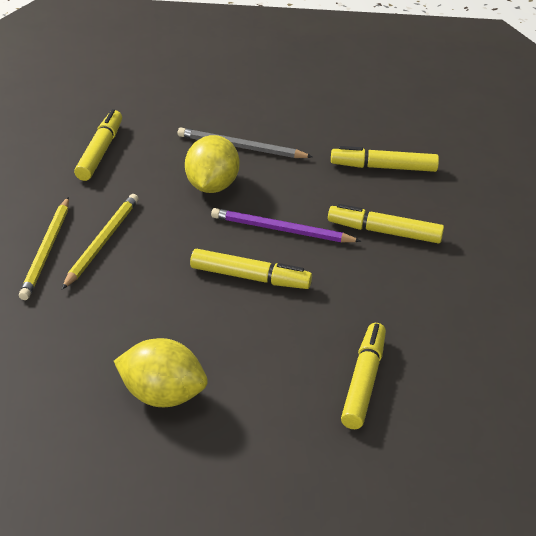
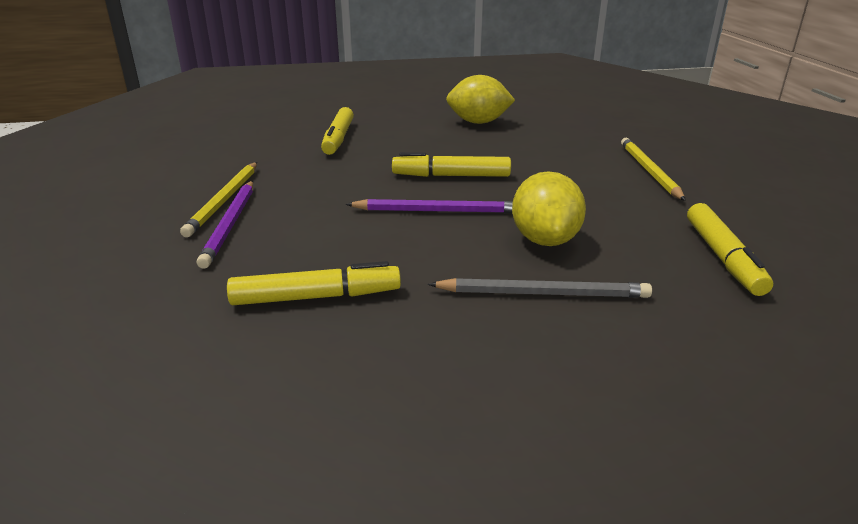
camera: 170 degrees right, 10 degrees down
yellow pencil [62,194,139,289] -> yellow pencil moved to [180,162,257,237]
yellow marker [328,204,444,243] -> none
none -> purple pencil [197,181,253,269]

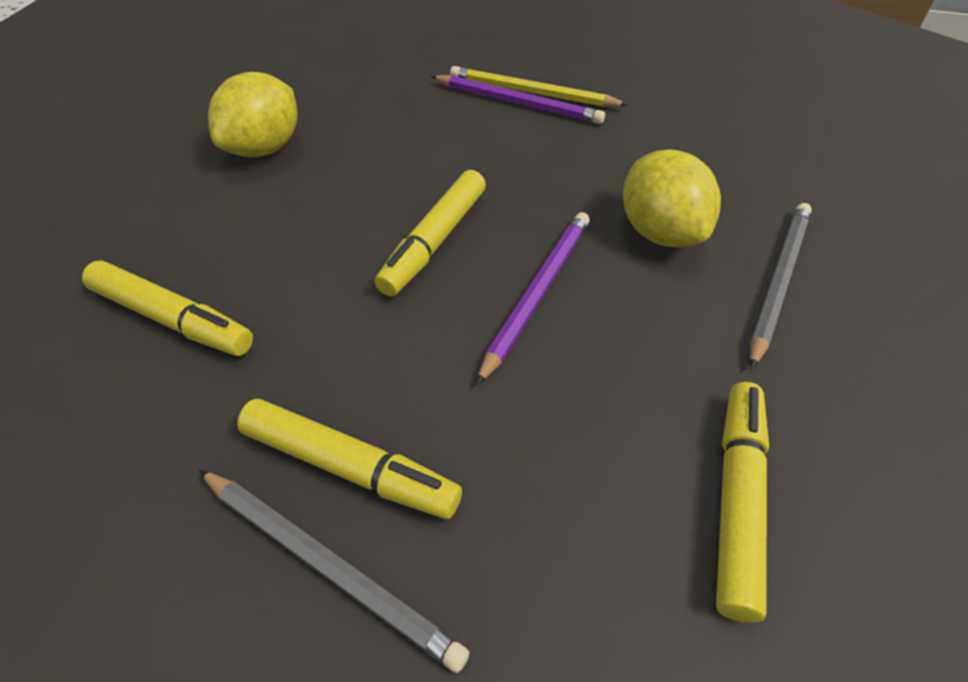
camera: 65 degrees left, 20 degrees up
yellow pencil [180,162,257,237] -> grey pencil [199,470,470,673]
purple pencil [197,181,253,269] -> purple pencil moved to [431,75,605,124]
yellow lemon [512,171,586,246] -> yellow lemon turned 45 degrees clockwise [623,149,721,247]
yellow marker [687,203,773,296] -> yellow marker moved to [237,399,462,519]

